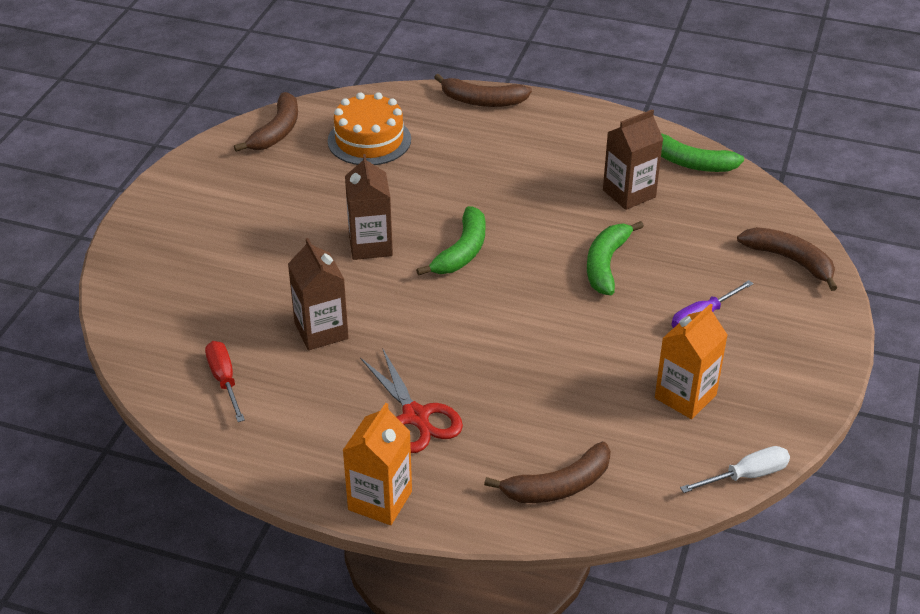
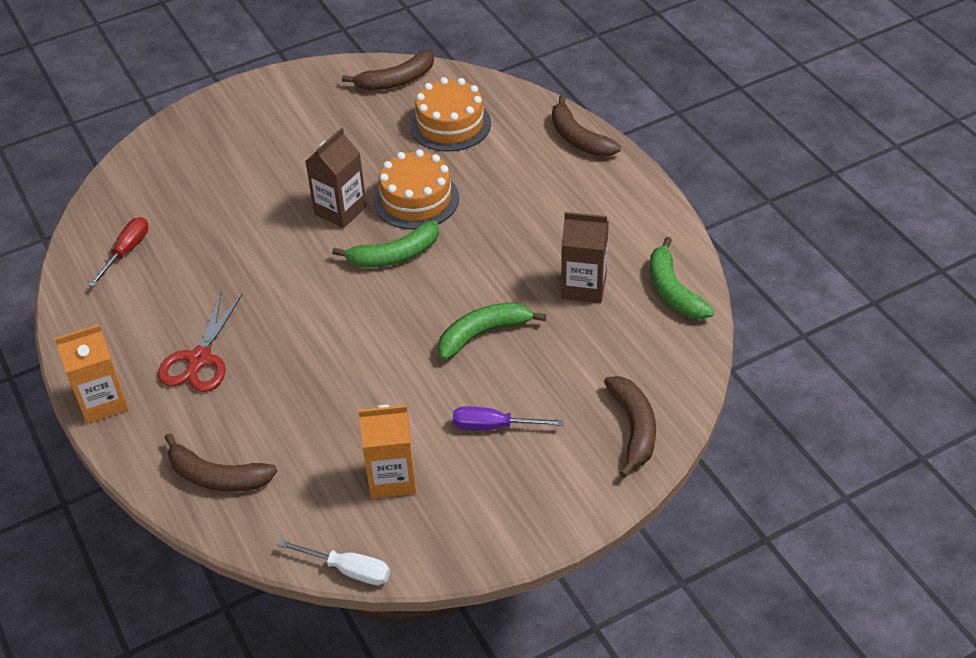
camera: 45 degrees right, 5 degrees up
brown carton [288,238,349,350] -> none
none -> orange cake [374,149,459,229]

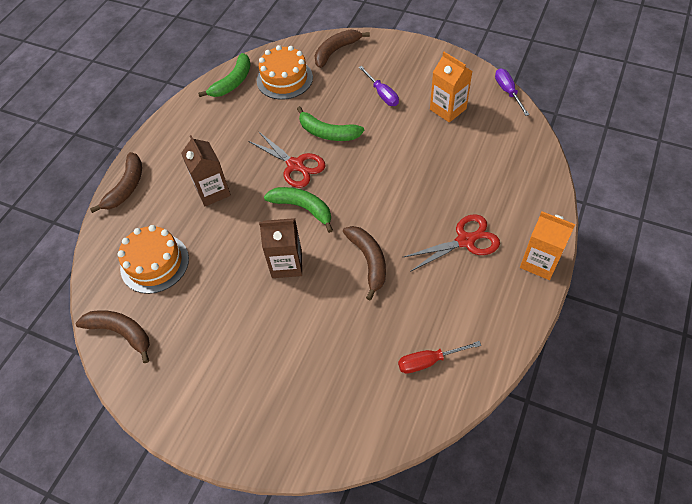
camera: 125 degrees left, 10 degrees up
brown banana [165,433,277,492] -> brown banana moved to [343,226,386,300]
white screwdriver [278,540,390,585] -> purple screwdriver [495,68,530,116]
orange cake [374,149,459,229] -> orange cake moved to [257,45,313,100]
brown carton [561,212,609,303] -> brown carton moved to [181,135,231,206]
none -> red scissors [248,132,325,188]

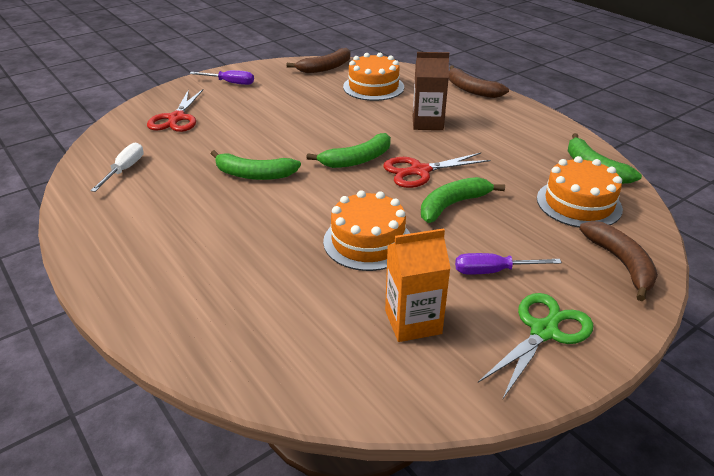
camera: 115 degrees right, 20 degrees down
brown carton [259,218,302,278] -> none
brown banana [343,226,386,300] -> green banana [211,150,301,180]
red screwdriver [398,341,481,374] -> white screwdriver [90,143,144,192]
red scissors [402,214,500,272] -> red scissors moved to [147,89,204,132]
purple screwdriver [495,68,530,116] -> purple screwdriver moved to [189,70,254,85]
orange carton [520,212,575,280] -> none
none -> orange cake [323,190,411,271]
none -> green scissors [478,293,594,399]

